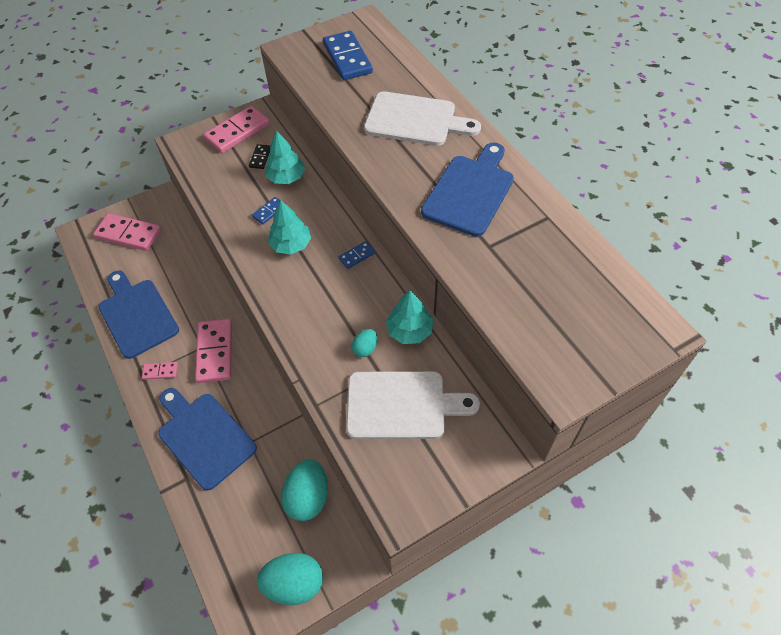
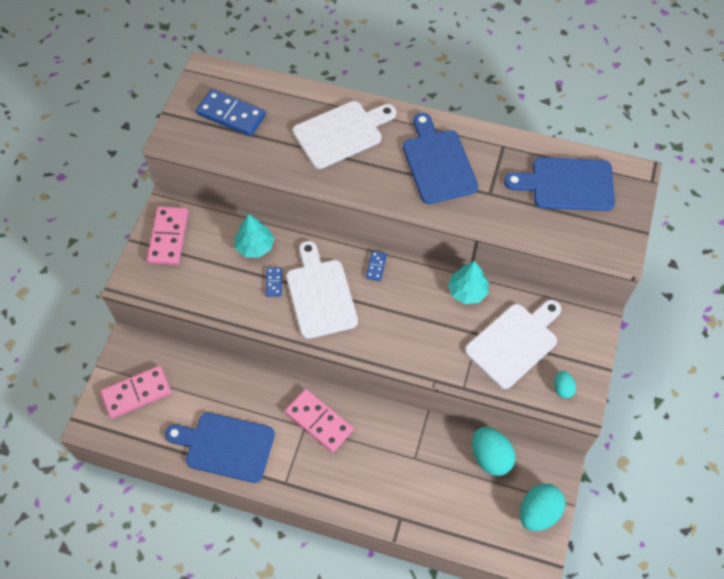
camera: 45 degrees left, 5 degrees up
pink domino [142,362,178,380] -> none
blue cutting board [158,388,257,491] -> blue cutting board moved to [504,157,615,211]
black domino [249,144,270,169] -> none
turquoise tree [268,200,311,255] -> white cutting board [286,241,358,339]
turquoise egg [351,329,378,357] -> turquoise egg moved to [554,371,576,398]

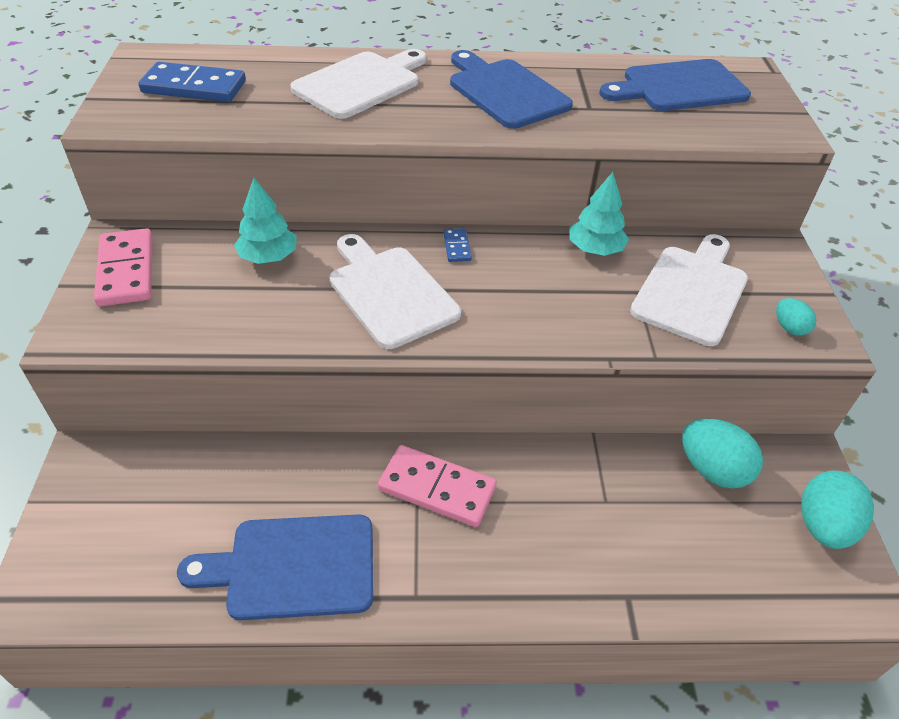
camera: 20 degrees left, 15 degrees down
pink domino [100,365,172,419] -> none
blue domino [266,267,282,297] -> none

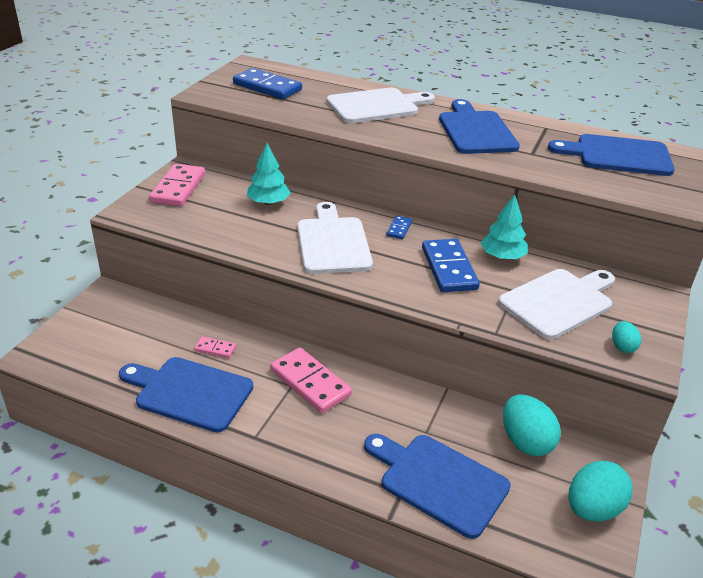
camera: 25 degrees right, 10 degrees down
none -> pink domino [194,337,236,358]
none -> blue cutting board [364,434,511,539]
none -> blue domino [422,239,480,292]

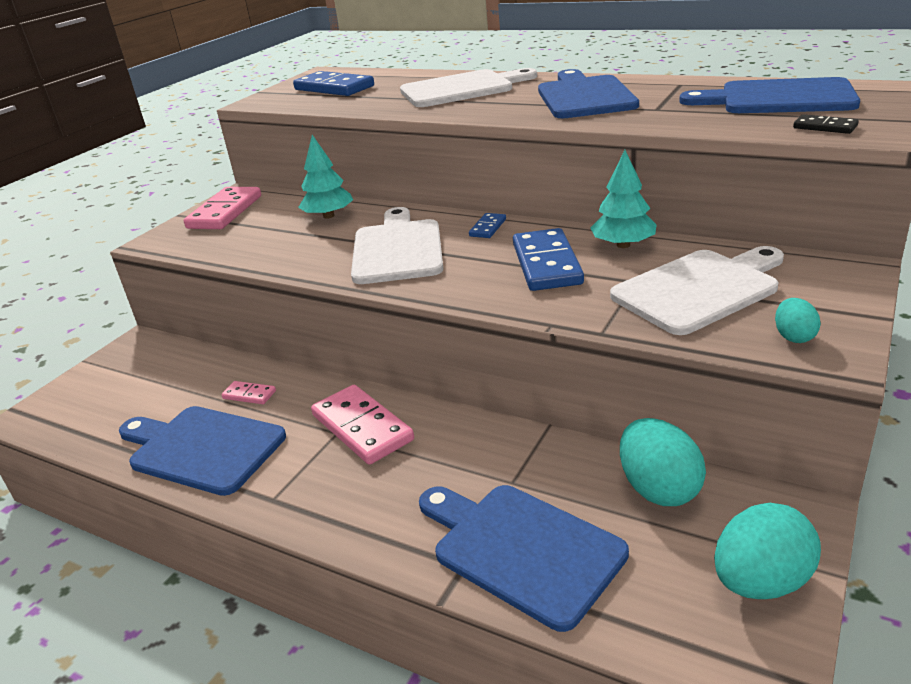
camera: 10 degrees right, 5 degrees down
none -> black domino [793,114,859,134]

